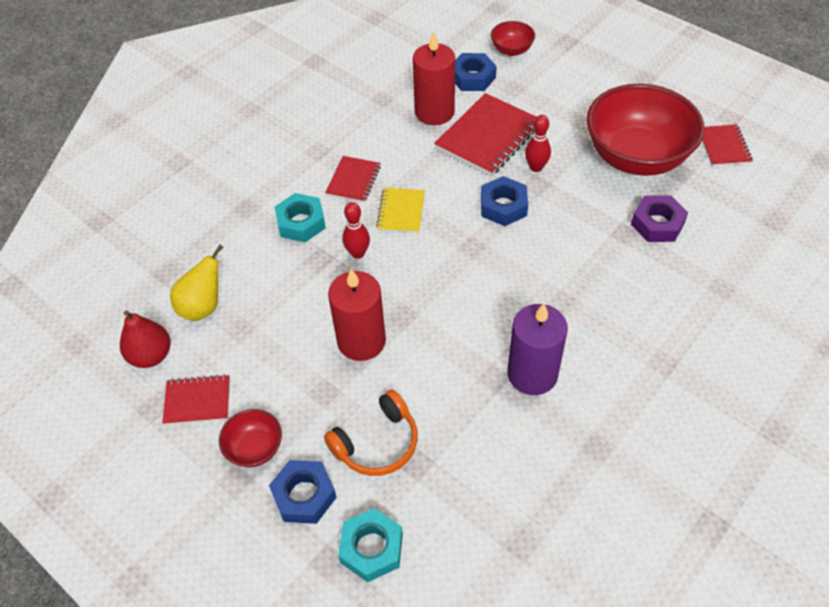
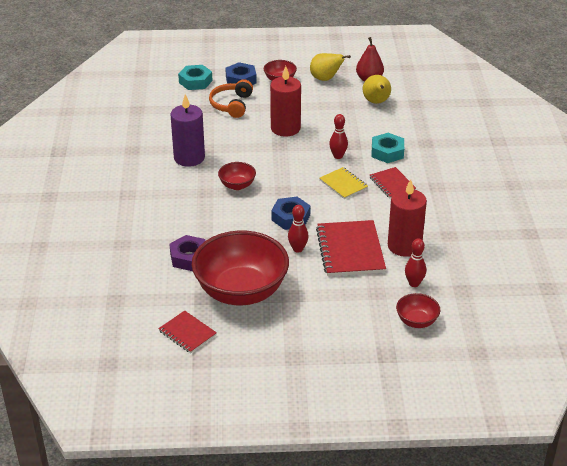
camera: 135 degrees right, 15 degrees down
red notebook [162,375,230,425] -> yellow pear [310,53,351,81]
blue nut [455,53,497,91] -> red bowling pin [405,238,426,287]
none -> red bowl [218,162,256,190]

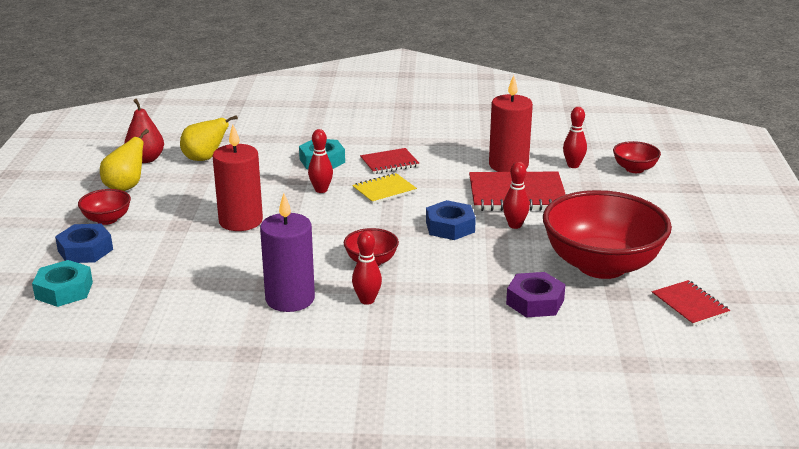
camera: 85 degrees left, 10 degrees down
red notebook [158,311,217,353] -> red notebook turned 75 degrees counterclockwise [652,280,730,326]
orange headphones [209,79,253,118] -> none
none -> red bowling pin [352,231,382,305]

